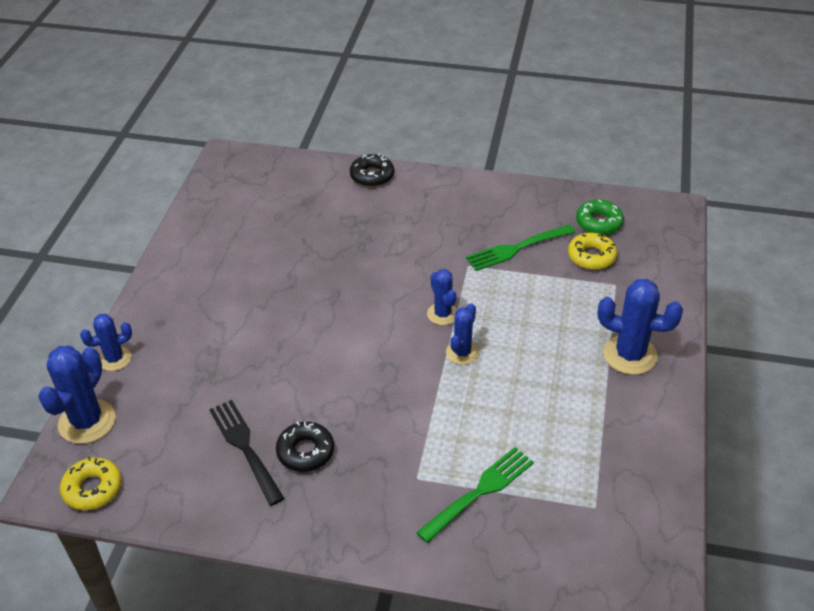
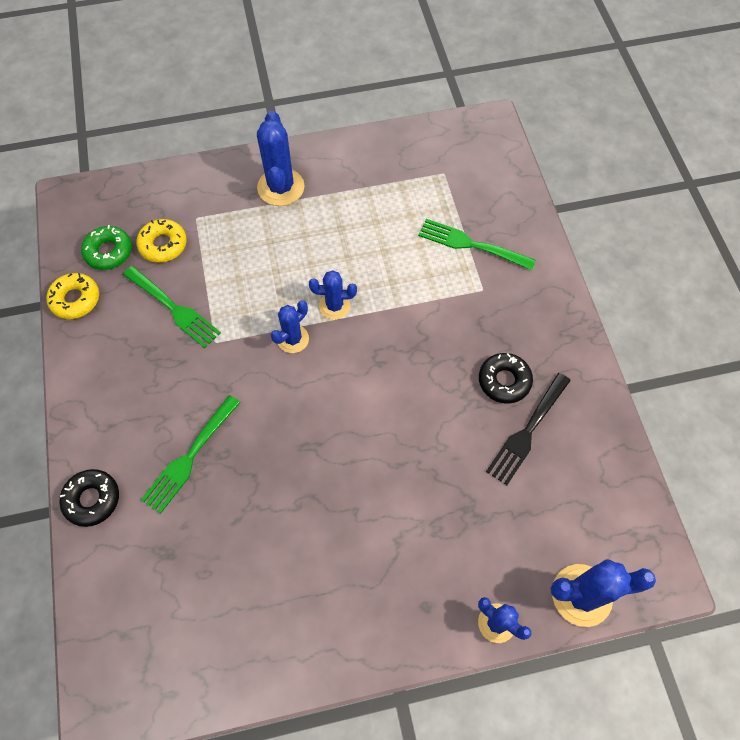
camera: 115 degrees left, 20 degrees up
yellow donut [60,457,122,510] -> yellow donut moved to [46,273,99,319]
none -> green fork [141,395,241,514]

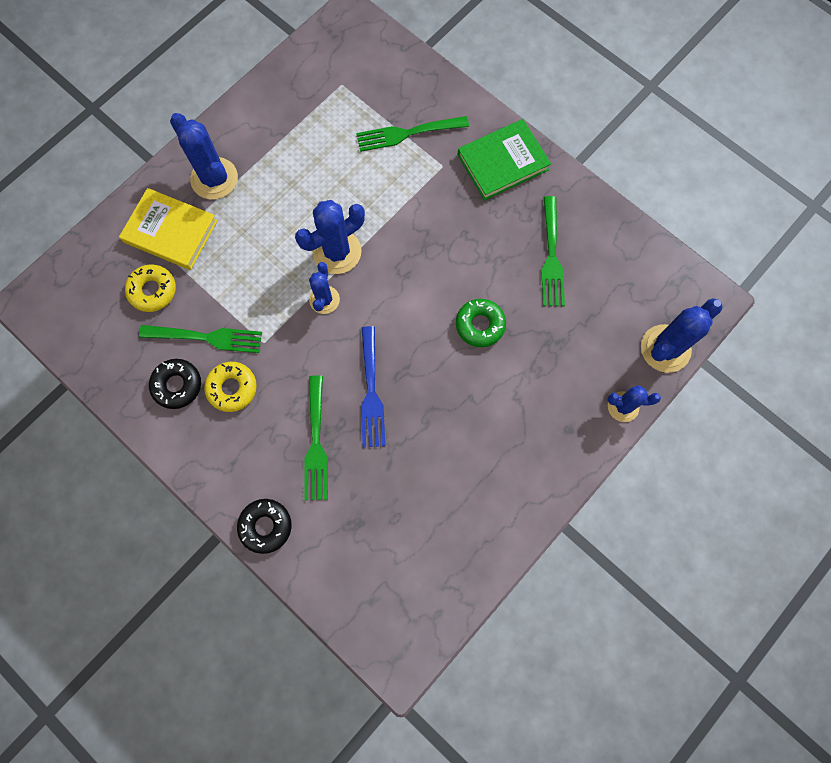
camera: 35 degrees left, 10 degrees up
yellow donut [46,273,99,319] -> yellow donut moved to [204,362,257,412]
green donut [81,225,132,270] -> green donut moved to [456,299,506,347]
blue cactus [309,270,357,320] -> blue cactus [295,200,365,274], size x1.63
black donut [479,353,533,404] -> black donut moved to [149,359,201,409]
black fork [486,373,571,485] -> green fork [541,196,565,306]
none -> yellow book [119,188,218,270]
none -> blue fork [361,326,386,447]
none -> green book [458,119,551,200]

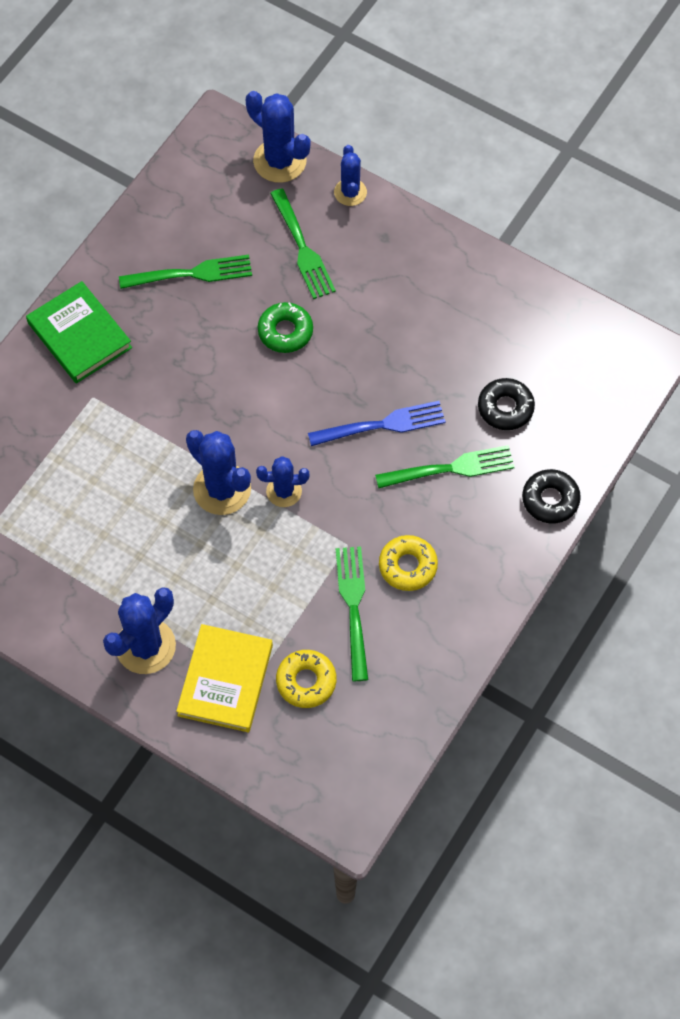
camera: 100 degrees left, 10 degrees down
black donut [149,359,201,409] -> black donut moved to [478,378,535,430]
green fork [356,116,469,152] -> green fork moved to [270,188,336,299]

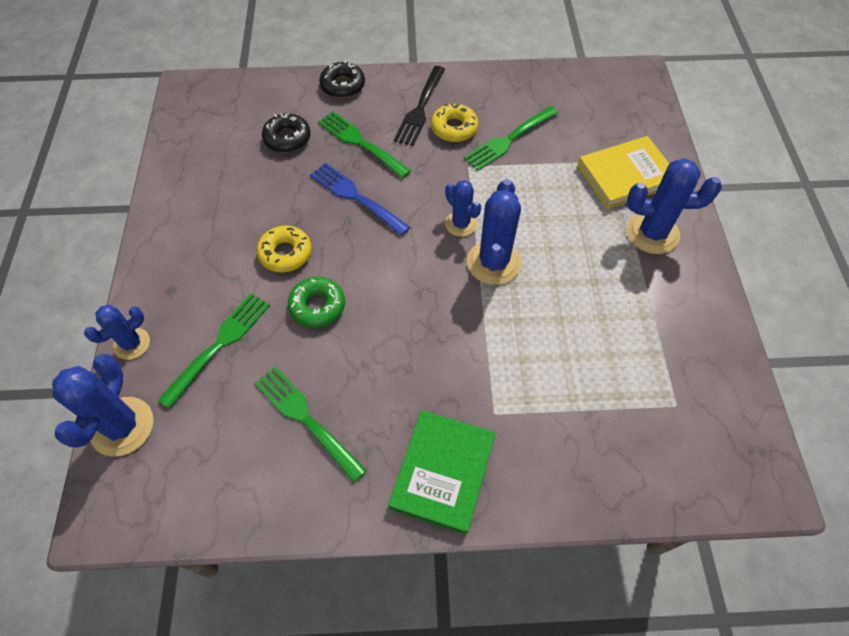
camera: 125 degrees left, 5 degrees down
yellow donut [276,650,336,708] -> yellow donut moved to [257,226,312,272]
none -> black fork [394,66,445,146]

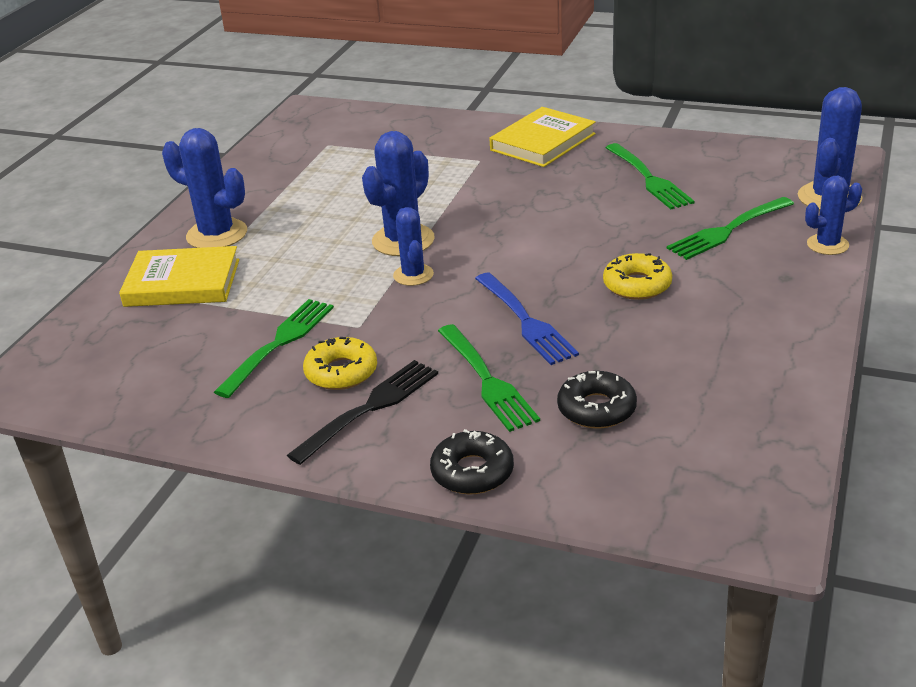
camera: 155 degrees left, 25 degrees down
green donut [288,277,345,328] -> none
green book [388,410,495,535] -> yellow book [489,107,596,167]
green fork [464,106,559,171] -> green fork turned 45 degrees counterclockwise [214,299,334,398]

